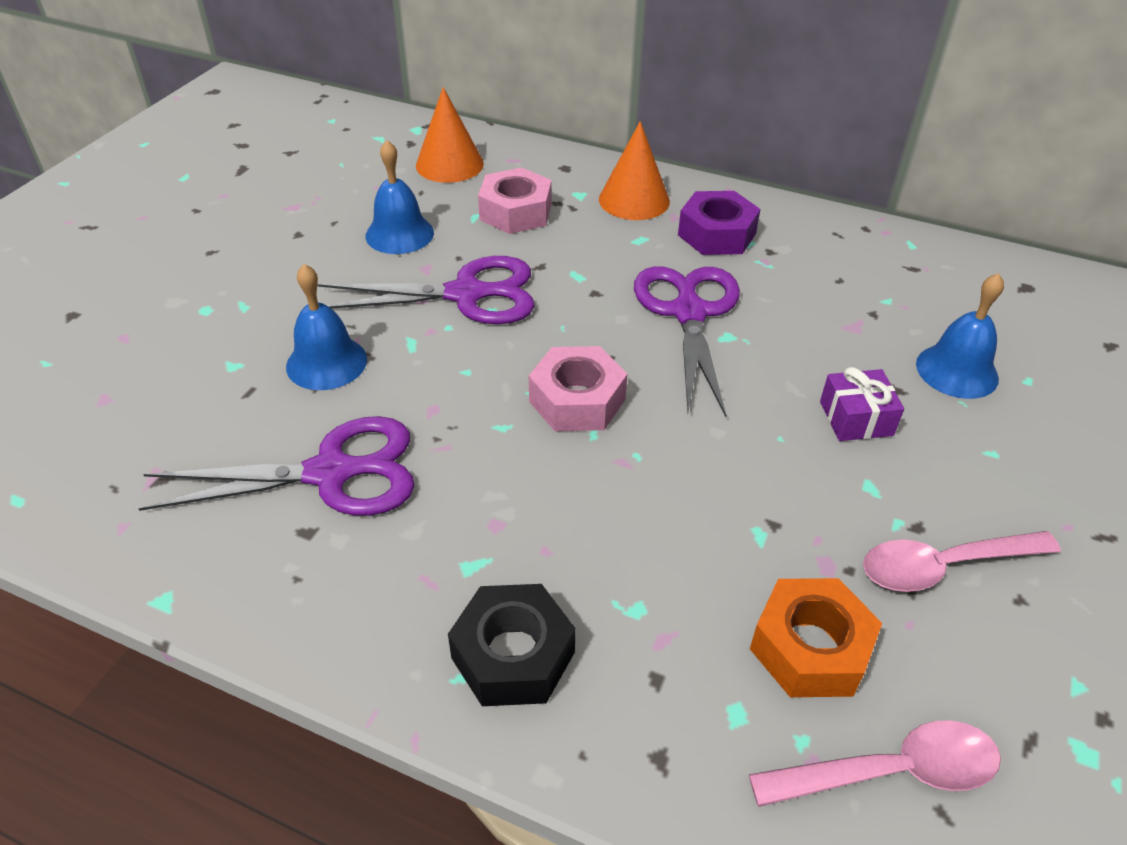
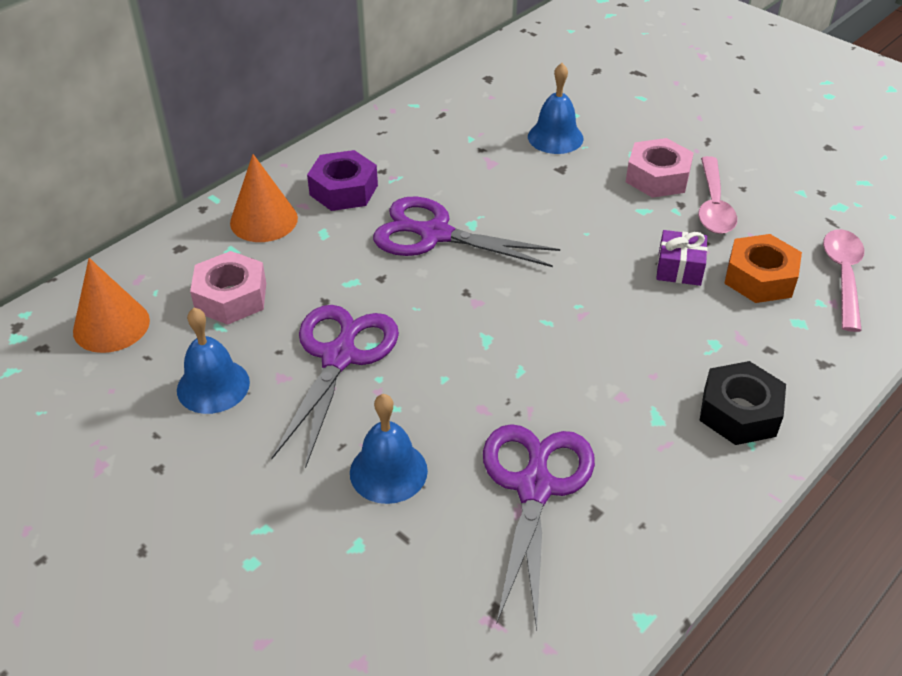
camera: 70 degrees left, 0 degrees up
pink nut [529,346,627,431] -> pink nut moved to [626,138,694,198]
purple gift [820,367,904,441] -> purple gift moved to [656,230,707,286]

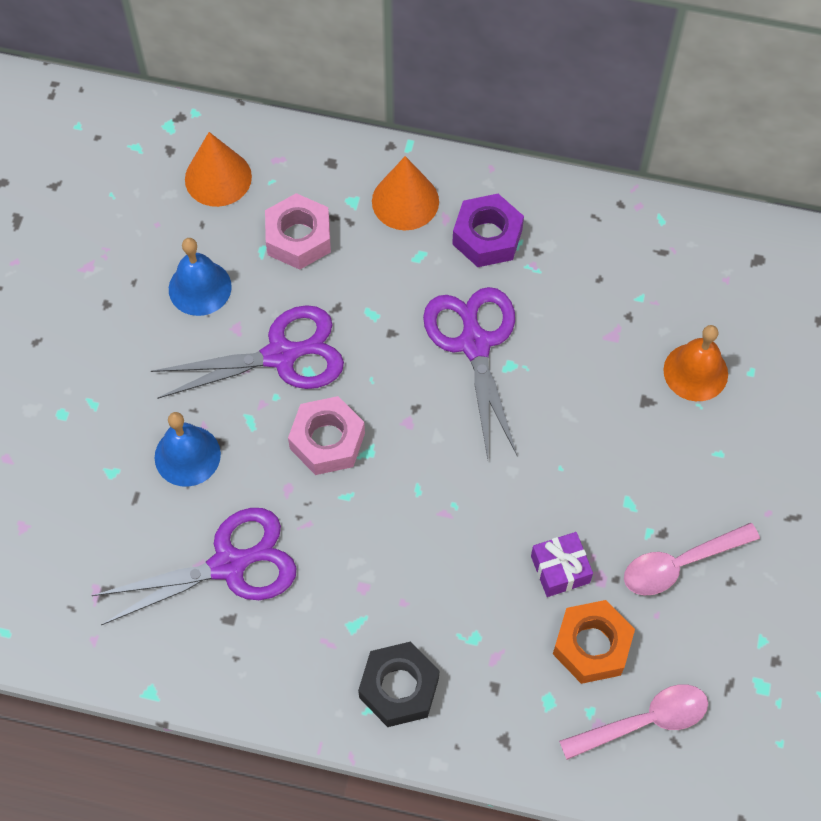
camera: 60 degrees right, 20 degrees up
blue bell [528,63,583,154] -> orange bell [663,325,728,401]
pink nut [626,138,694,198] -> pink nut moved to [288,396,365,475]

